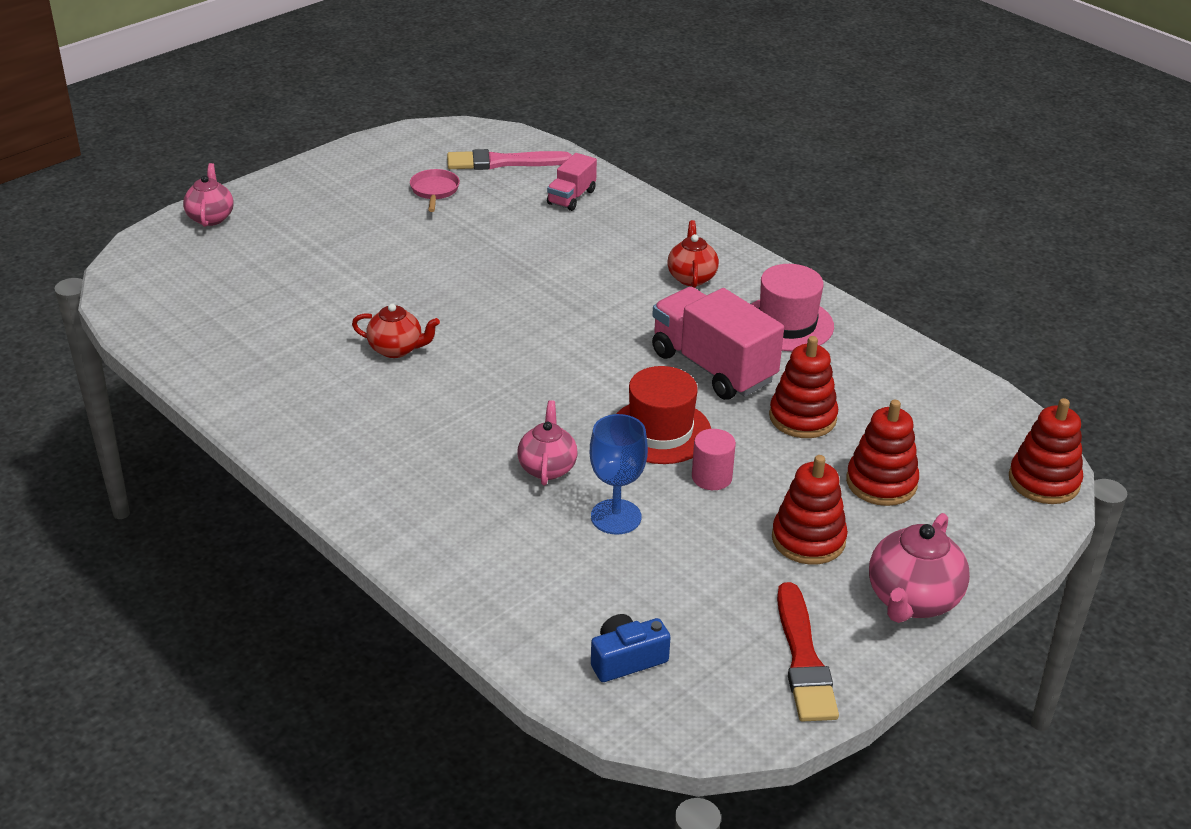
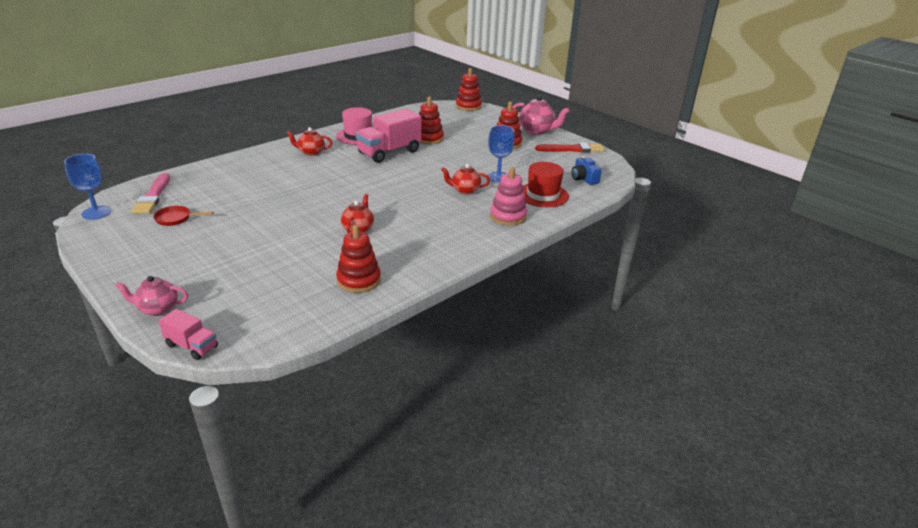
camera: 90 degrees left, 5 degrees down
pink pan [410,169,460,212] -> red pan [153,206,214,226]
pink teapot [517,400,578,486] -> red teapot [441,164,490,195]
pink truck [547,153,597,211] -> pink truck moved to [159,309,218,360]
red hat [616,366,711,464] -> red hat moved to [523,162,569,207]
pink cylinder [692,429,736,490] -> none
red stacking toy [846,400,919,506] -> red stacking toy moved to [336,225,381,293]
none -> blue goblet [64,154,111,220]
none -> pink stacking toy [490,167,527,225]

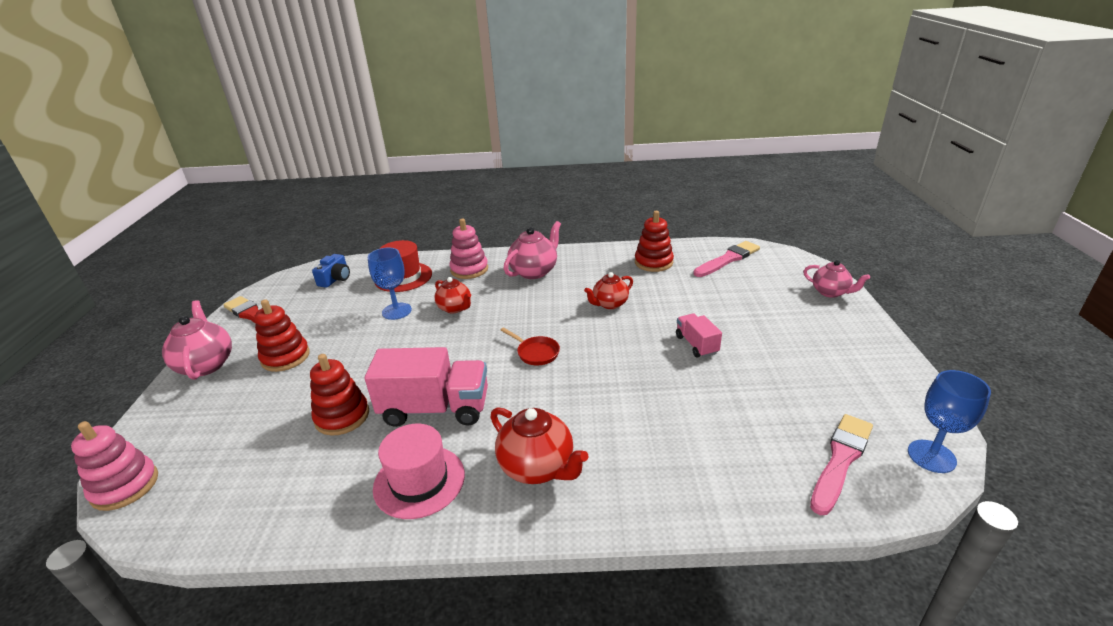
camera: 135 degrees left, 0 degrees up
red pan [153,206,214,226] -> red pan moved to [501,328,560,366]
pink truck [159,309,218,360] -> pink truck moved to [676,313,722,358]
red teapot [286,127,333,156] -> red teapot [490,407,589,484], size x1.50
red stacking toy [456,68,482,111] -> pink stacking toy [71,421,158,511]
none -> pink teapot [504,221,561,279]
none -> pink brush [693,241,760,277]

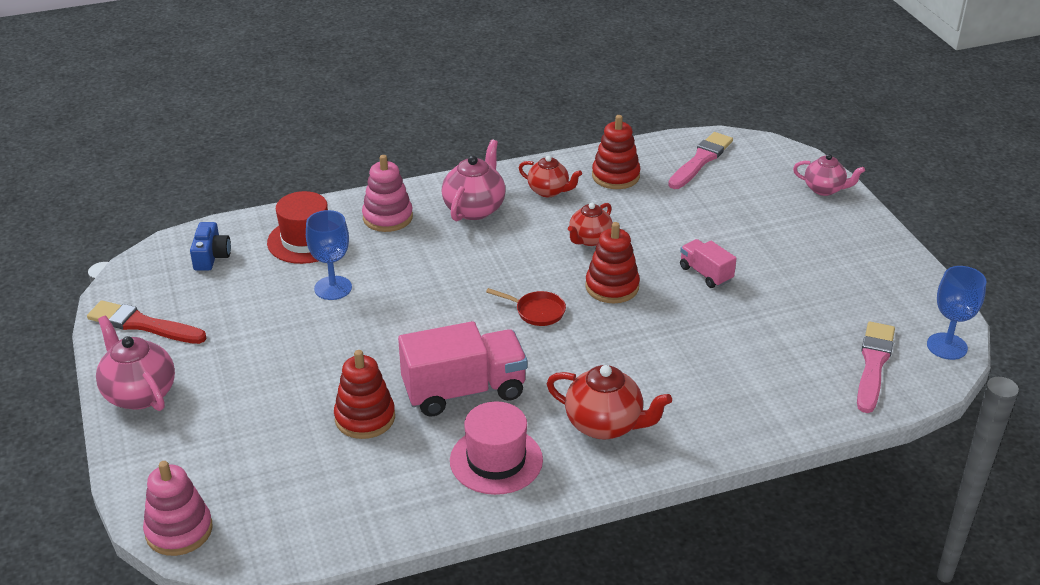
camera: 20 degrees left, 5 degrees up
red stacking toy [255,299,310,372] -> red stacking toy moved to [585,222,640,304]
red teapot [434,277,471,313] -> red teapot moved to [519,155,582,197]

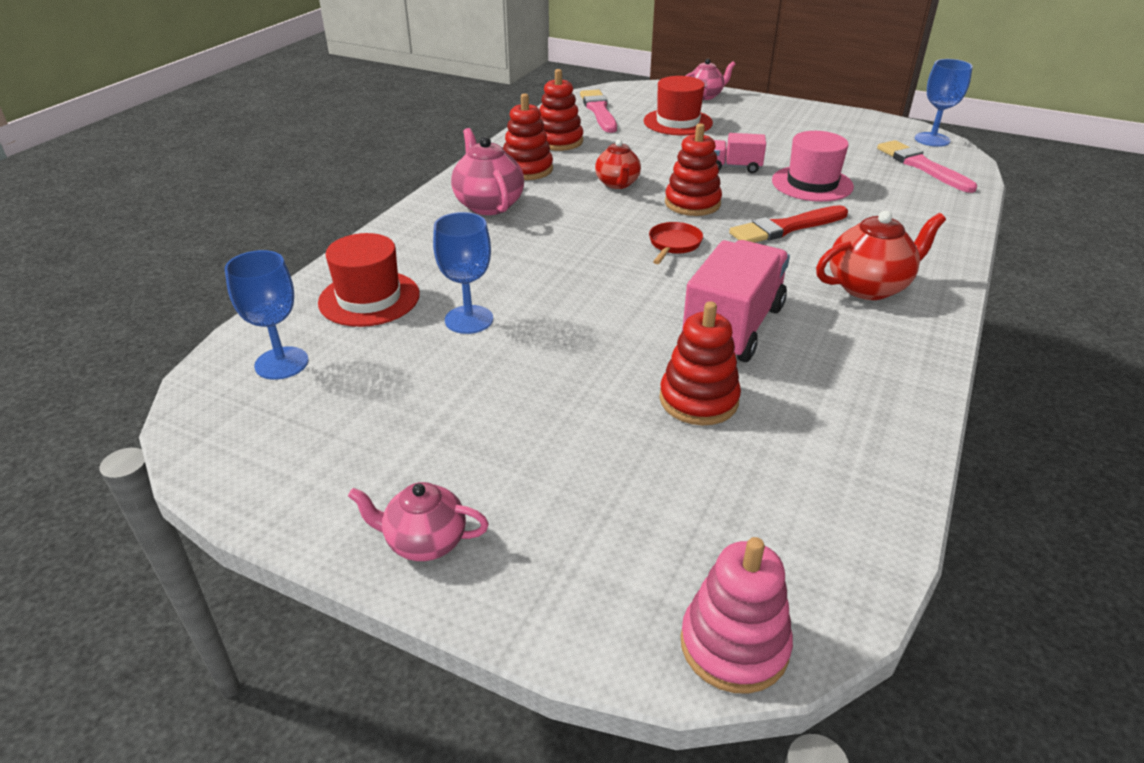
camera: 45 degrees left, 0 degrees up
red brush [87,300,207,344] -> red brush moved to [729,205,848,243]
pink teapot [96,315,175,411] -> pink teapot [348,482,489,561], size x0.66
blue camera [190,222,231,271] -> blue goblet [225,250,309,380]
pink stacking toy [362,155,413,232] -> none
pink hat [450,402,543,495] -> pink hat moved to [772,131,854,202]
red pan [486,288,566,326] -> red pan turned 45 degrees counterclockwise [649,222,703,264]
red teapot [519,155,582,197] -> red stacking toy [503,93,553,180]
none -> red hat [644,76,713,136]

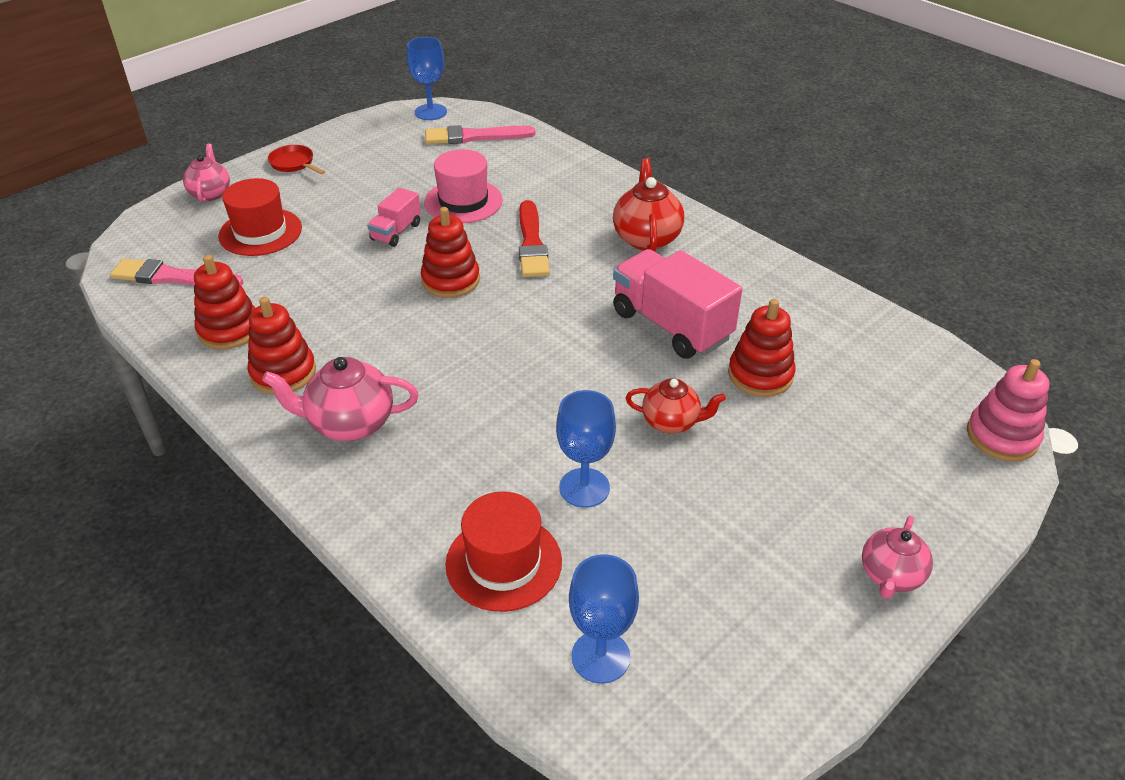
camera: 70 degrees left, 5 degrees up
red teapot [595,140,641,189] -> red teapot moved to [626,378,726,434]
red pan [649,222,703,264] -> red pan moved to [268,145,325,174]

